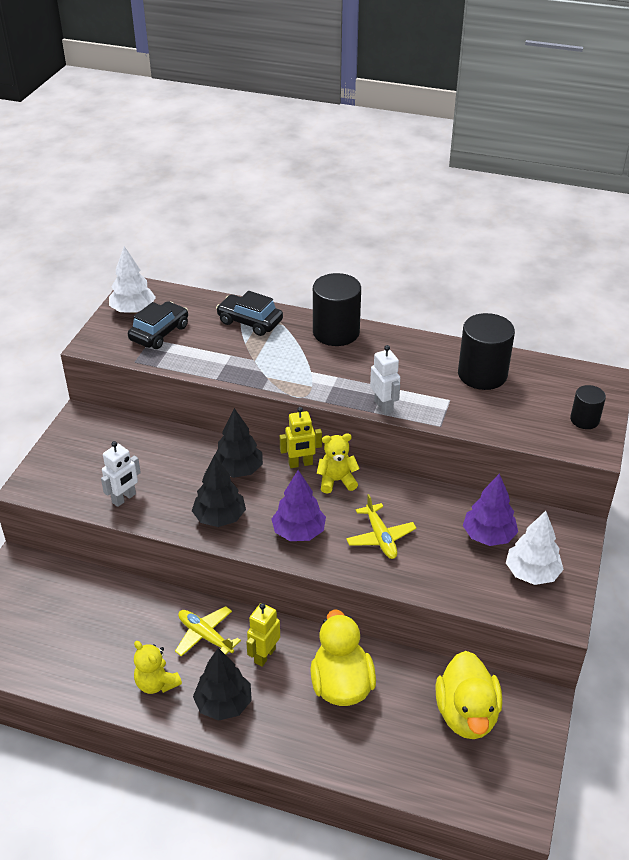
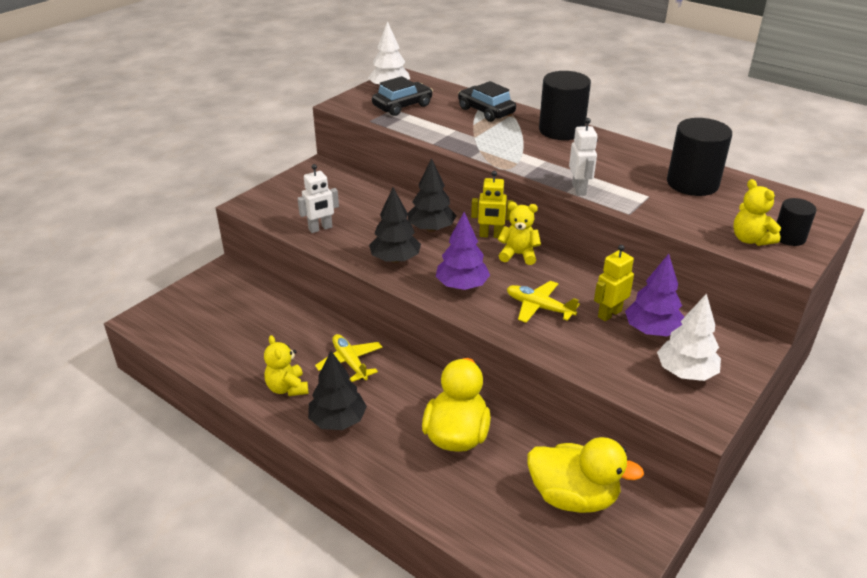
camera: 20 degrees right, 5 degrees down
yellow robot [246,603,280,667] -> yellow robot moved to [594,245,634,321]
yellow plane [346,494,416,559] -> yellow plane turned 120 degrees clockwise [507,281,580,323]
yellow duck [435,651,502,739] -> yellow duck turned 90 degrees counterclockwise [527,437,644,513]
none -> yellow teddy bear [733,179,781,246]

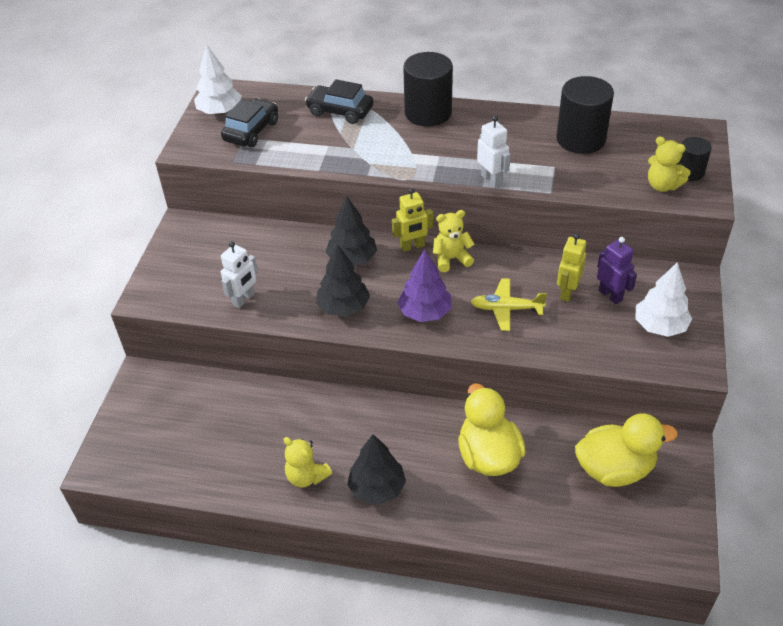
camera: 25 degrees left, 10 degrees up
yellow plane [315,334,382,382] -> none
purple tree [625,254,684,336] -> purple robot [597,237,637,304]

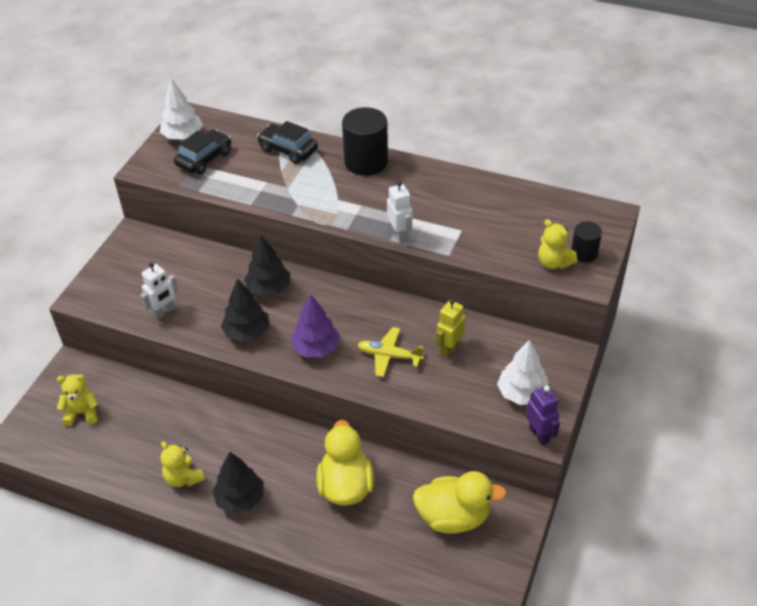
camera: 10 degrees right, 0 degrees up
yellow robot [392,188,433,252] -> none
yellow teddy bear [433,210,474,272] -> yellow teddy bear moved to [57,374,98,426]
black cylinder [556,76,614,154] -> none
purple robot [597,237,637,304] -> purple robot moved to [526,386,560,445]

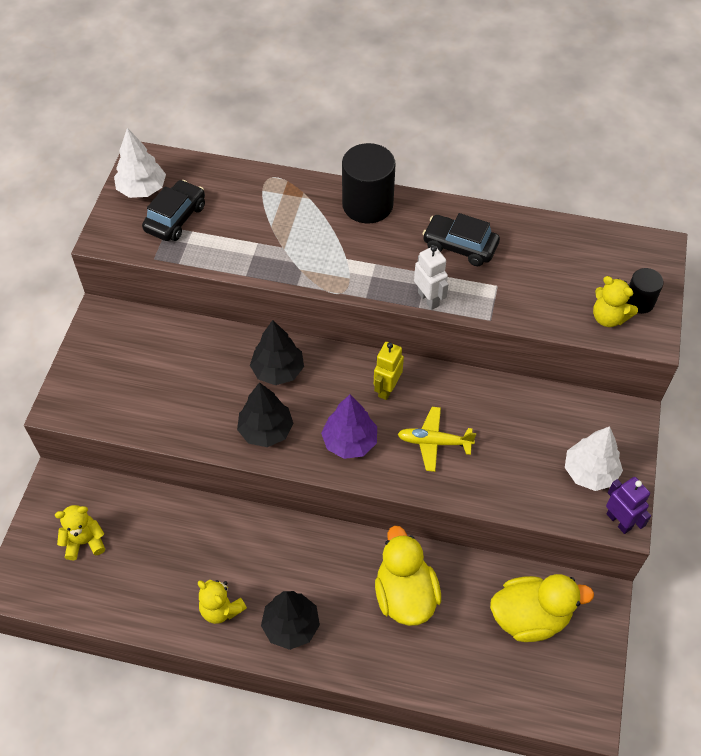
camera: 10 degrees left, 10 degrees up
white robot [140,262,178,320] -> none
black car [257,121,318,164] -> black car moved to [422,213,500,266]
yellow robot [436,299,465,358] -> yellow robot moved to [374,342,404,400]

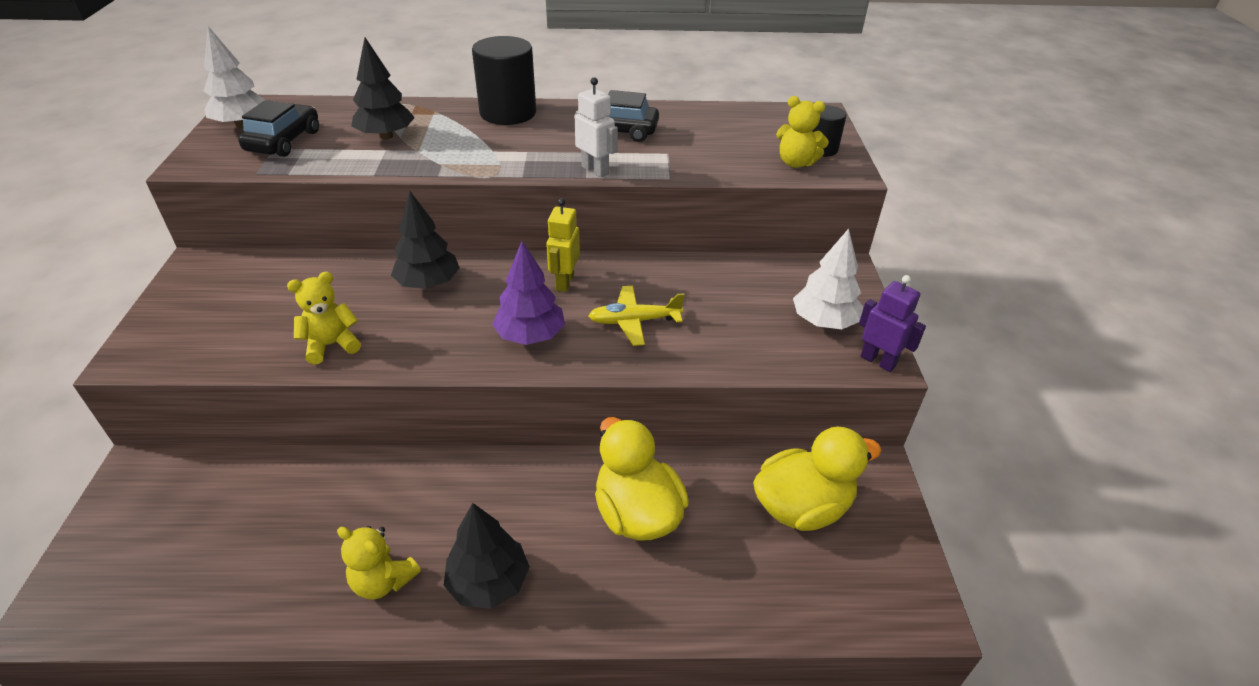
camera: 15 degrees left, 15 degrees down
yellow teddy bear [55,505,105,560] -> yellow teddy bear moved to [287,272,361,364]
black tree [237,382,294,447] -> black tree moved to [351,37,415,140]

